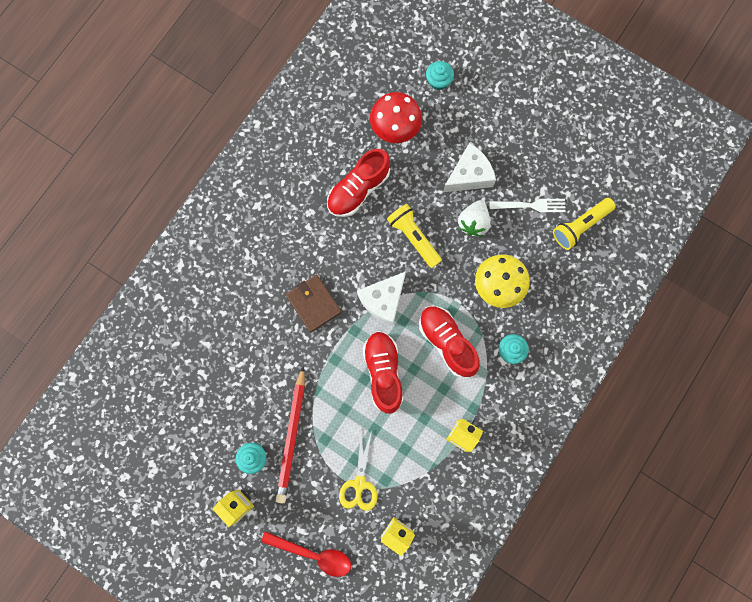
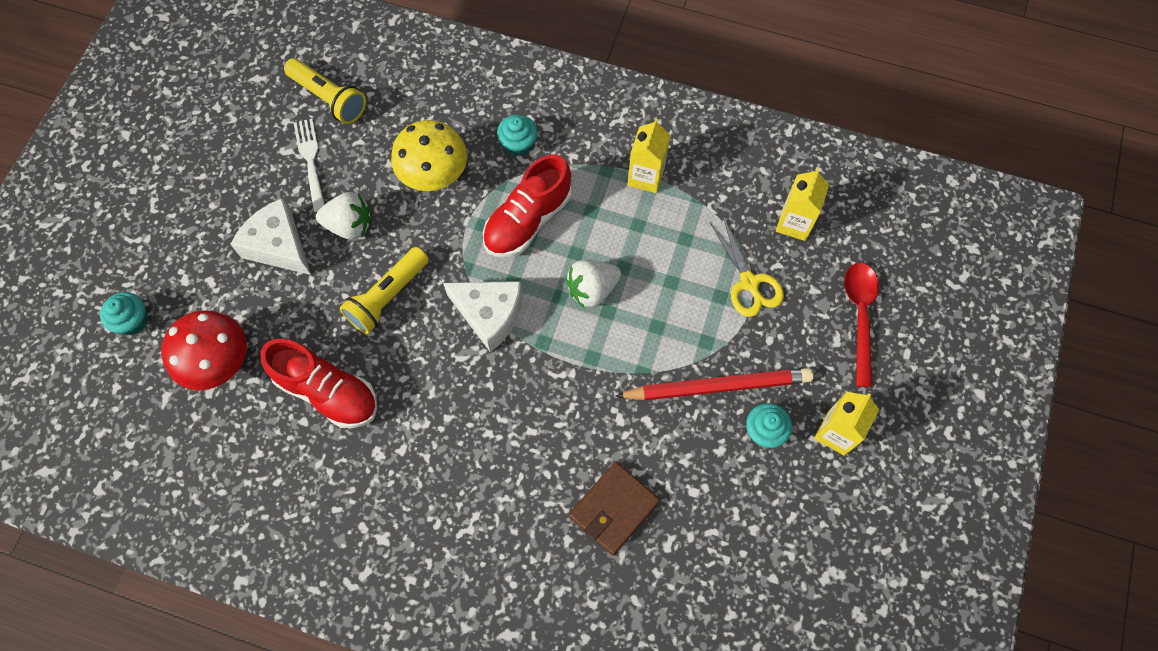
camera: 105 degrees left, 10 degrees down
brown wallet [286,275,341,333] -> brown wallet moved to [569,462,660,556]
yellow scissors [339,430,377,511] -> yellow scissors turned 75 degrees clockwise [710,217,784,317]
red shoe [363,331,403,414] -> white strawberry [566,260,621,308]

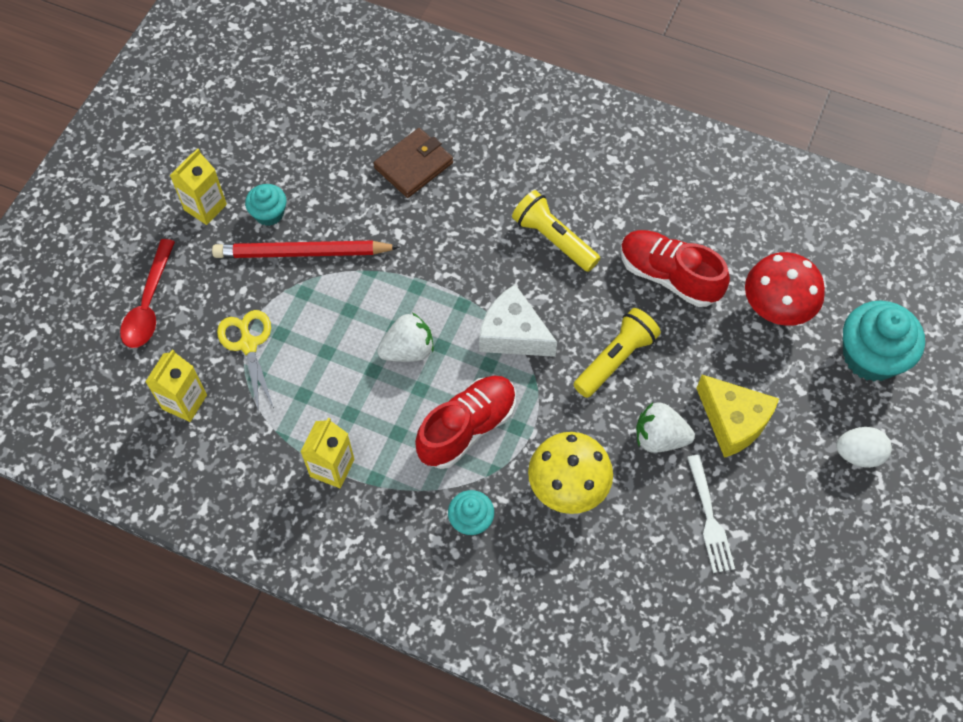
camera: 175 degrees left, 5 degrees down
turquoise cupcake [100,292,148,335] -> turquoise cupcake [843,301,925,381], size x1.83
white cheese [230,198,311,275] -> yellow cheese [696,375,779,458]
yellow flashlight [284,58,366,124] -> yellow flashlight moved to [512,190,600,272]
none -> white egg [836,427,892,468]

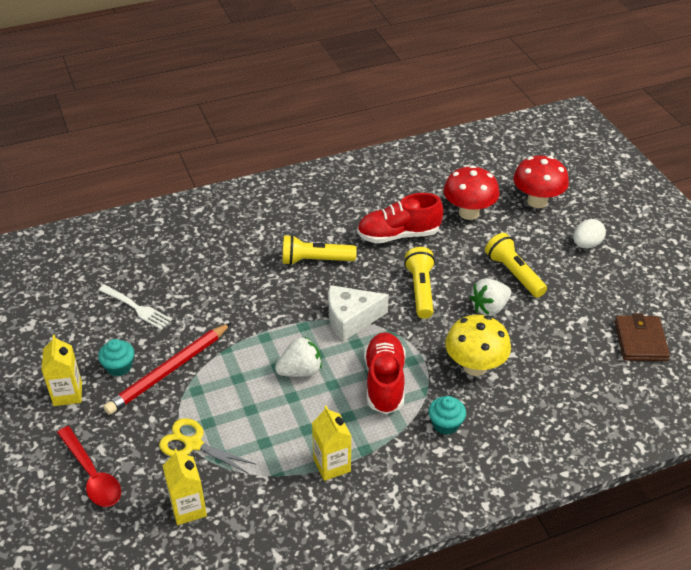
camera: 45 degrees left, 20 degrees down
brown wallet [374,128,453,198] -> brown wallet moved to [615,313,670,361]
white strawberry [377,313,434,362] -> white strawberry turned 45 degrees clockwise [275,336,322,377]
white fork [687,455,735,573] -> white fork moved to [99,285,172,329]
yellow cheese [696,375,779,458] -> yellow flashlight [485,233,547,298]
turquoise cupcake [843,301,925,381] -> red mushroom [513,155,569,208]

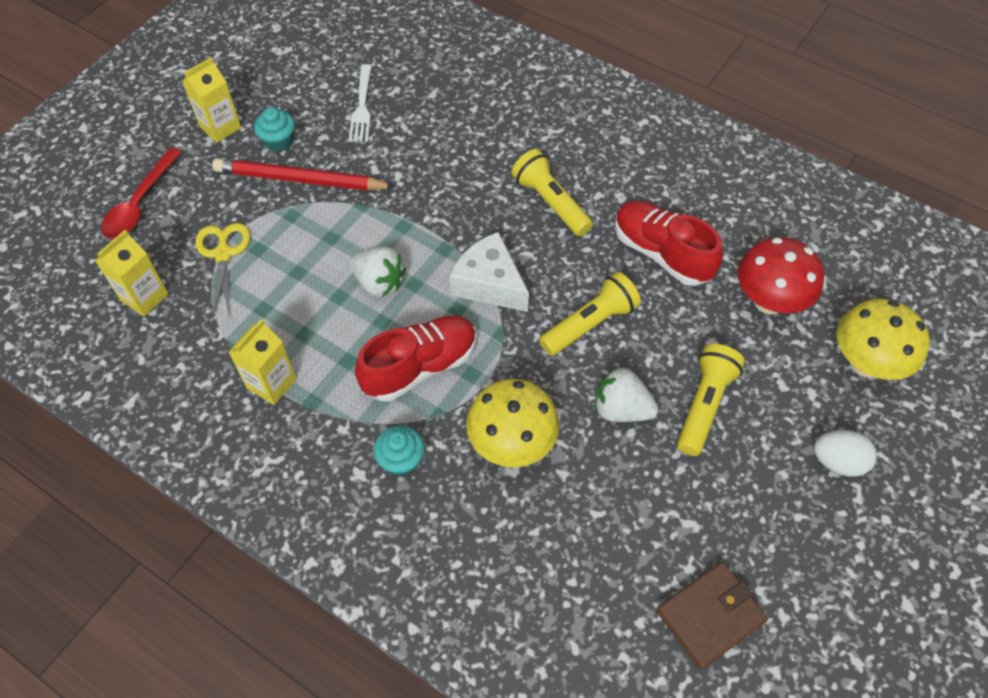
camera: 55 degrees right, 15 degrees up
red mushroom [513,155,569,208] -> yellow mushroom [837,299,930,380]

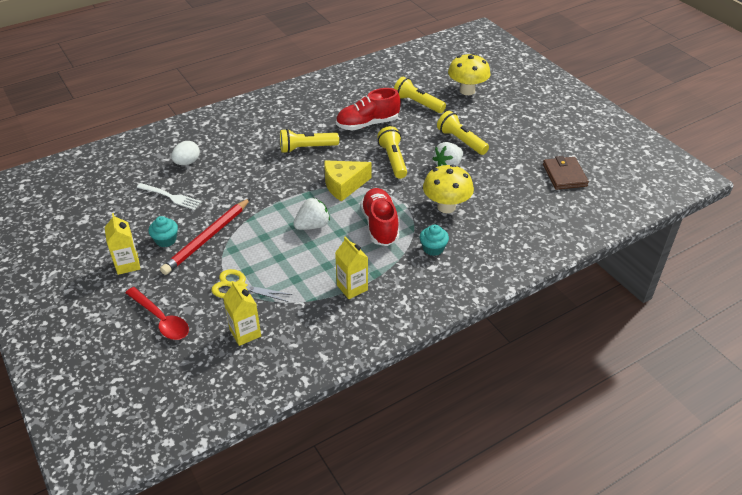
camera: 65 degrees left, 15 degrees down
white cheese [449,232,529,312] -> yellow cheese [324,161,372,202]
red mushroom [738,237,824,314] -> yellow flashlight [394,77,446,113]
white egg [814,430,877,477] -> white egg moved to [171,141,200,165]

